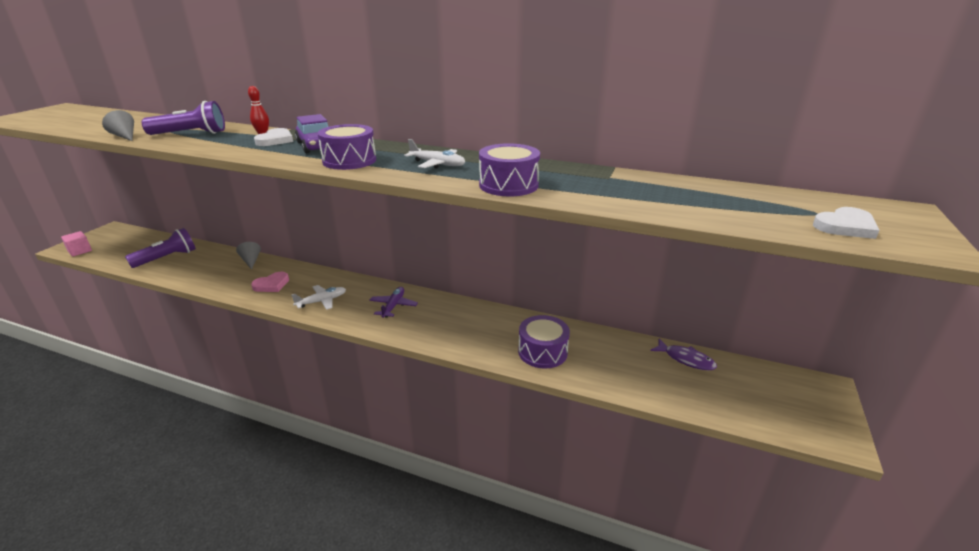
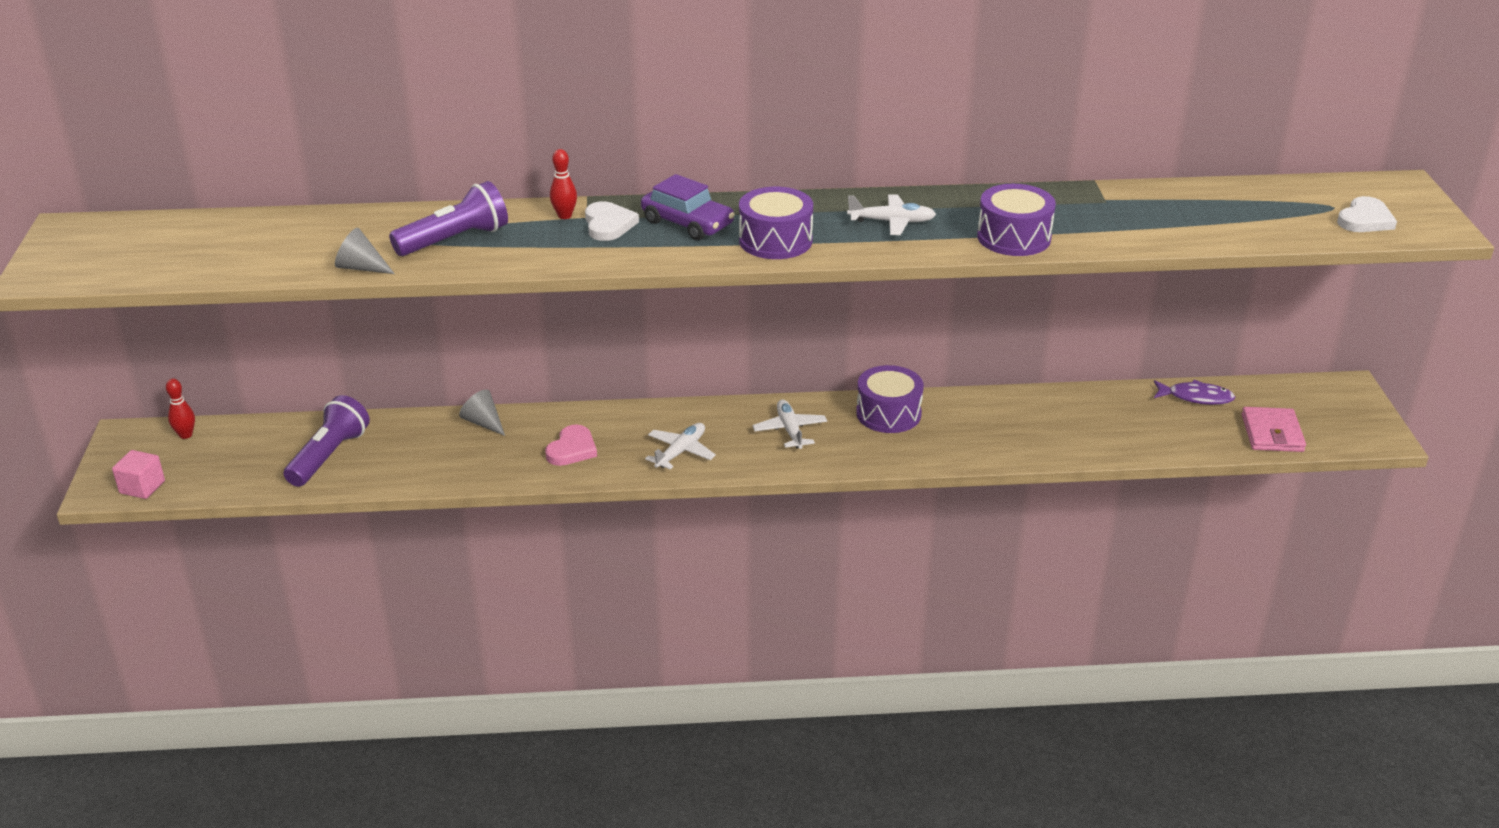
camera: 25 degrees left, 5 degrees up
purple plane [369,287,418,318] -> white plane [753,399,827,449]
purple drum [518,315,570,369] -> purple drum moved to [856,365,924,433]
none -> red bowling pin [166,379,195,439]
none -> pink wallet [1242,407,1306,452]

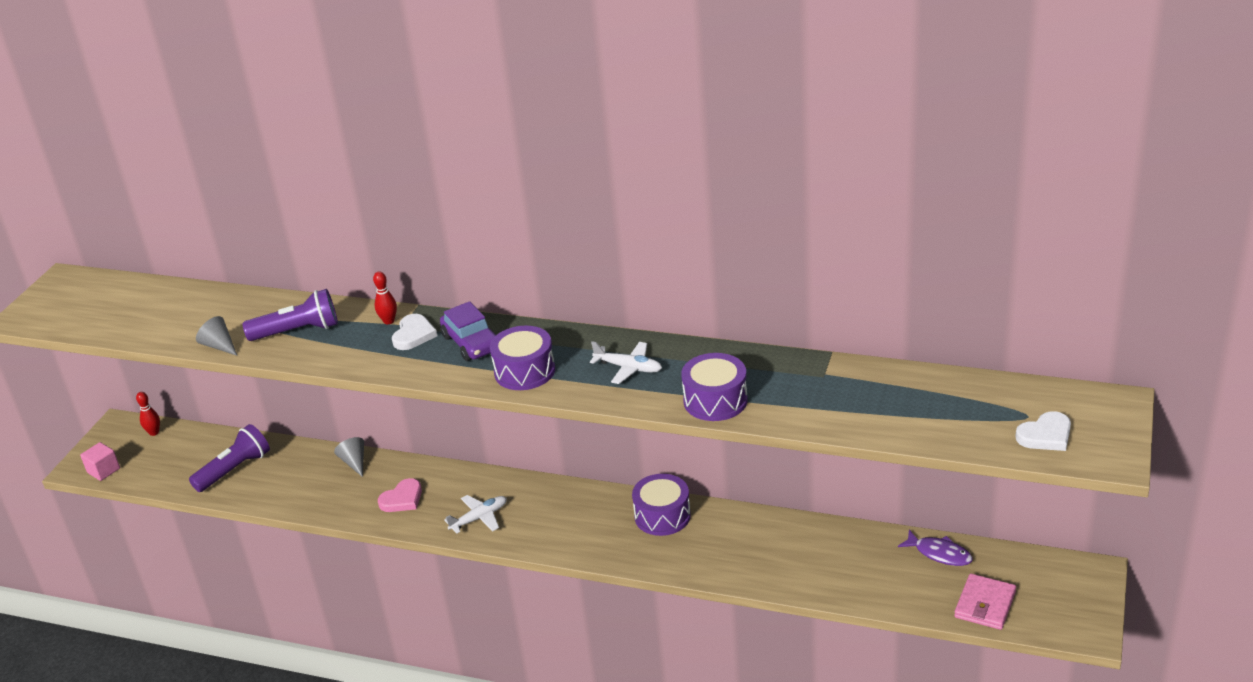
camera: 25 degrees right, 0 degrees up
white plane [753,399,827,449] -> none

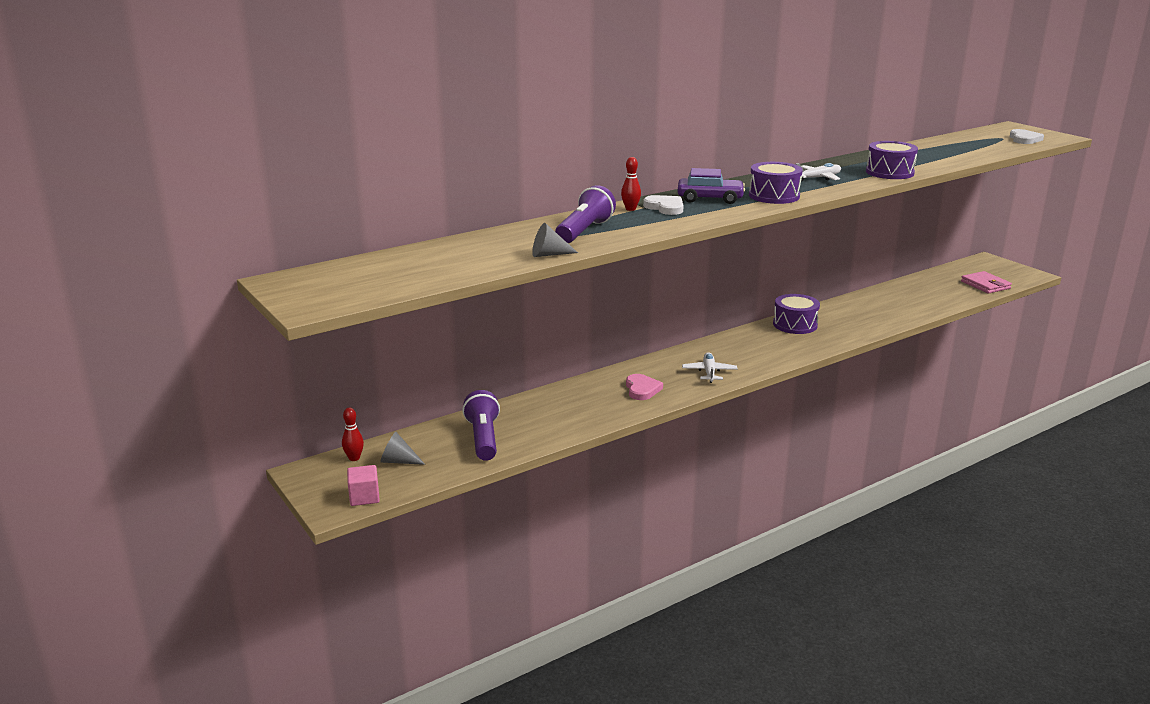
camera: 55 degrees left, 10 degrees down
grey cone [334,437,364,477] -> grey cone moved to [380,432,425,465]
purple fish [898,530,973,566] -> none

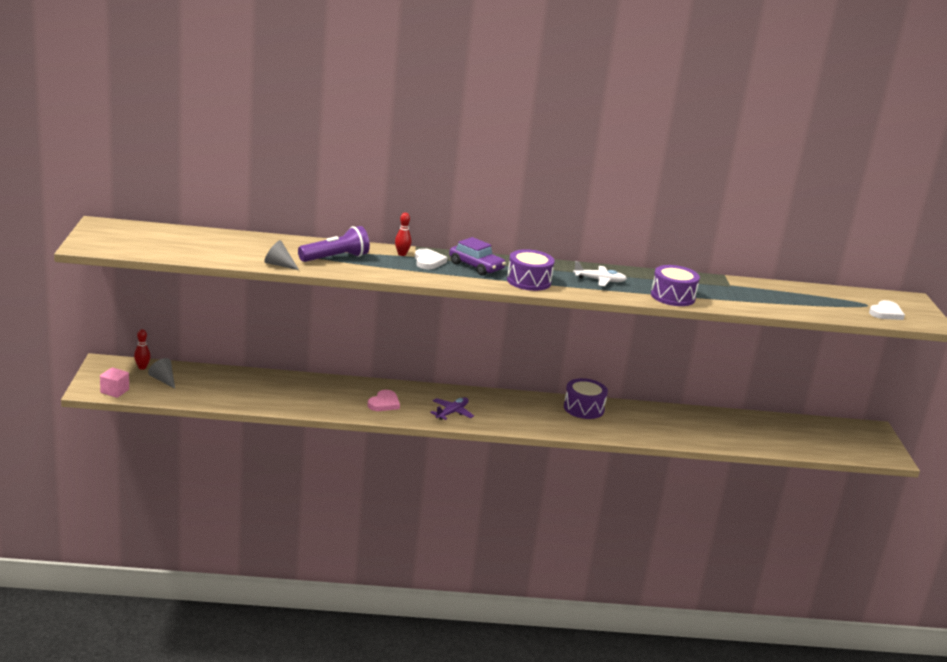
camera: 30 degrees right, 0 degrees up
purple flashlight [462,390,500,461] -> none
white plane [682,352,737,383] -> purple plane [430,397,474,420]
pink wallet [961,271,1012,293] -> none

